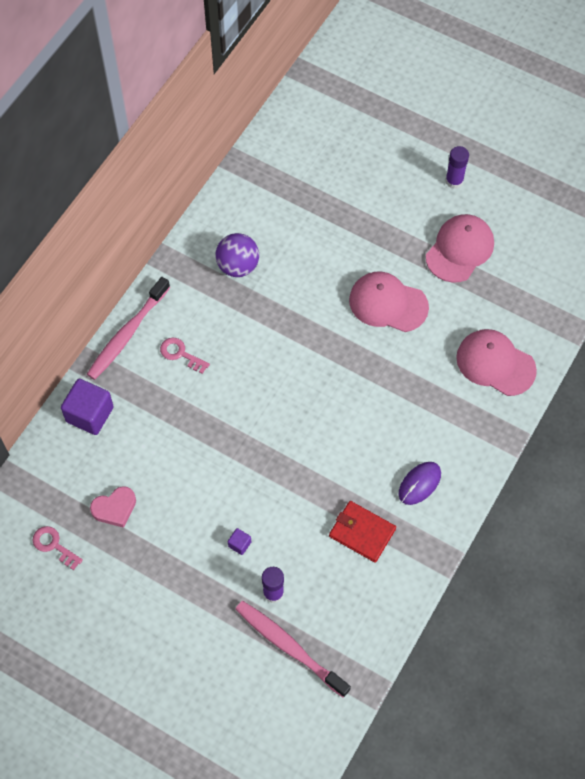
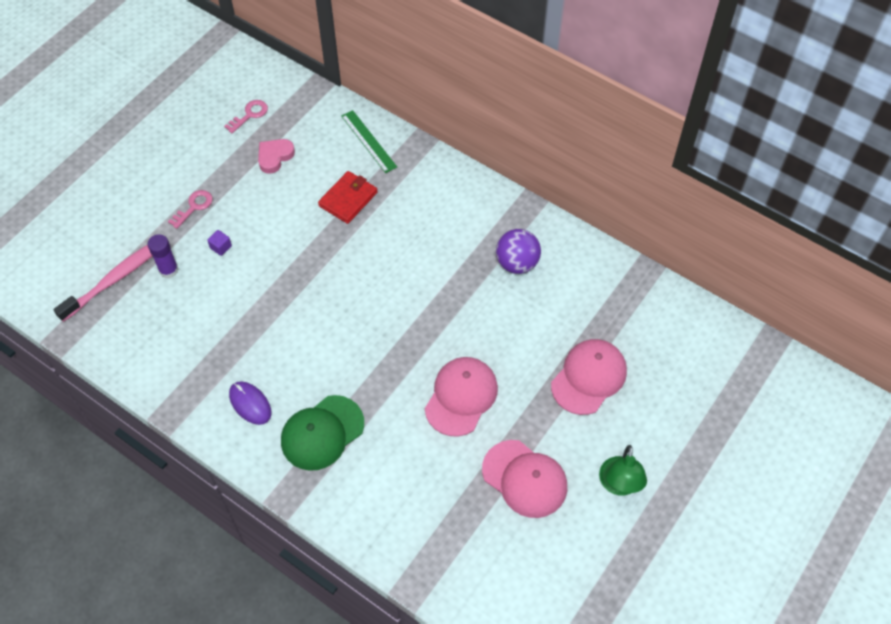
camera: 95 degrees right, 5 degrees down
purple cube [61,379,114,435] -> green ruler [341,110,397,173]
pink toothbrush [87,277,170,380] -> none
pink heart [90,486,136,528] -> pink heart turned 60 degrees clockwise [258,139,295,174]
pink key [160,338,210,374] -> pink key moved to [168,190,213,229]
red wallet [329,501,396,563] -> red wallet moved to [318,171,378,224]
purple glue stick [445,146,469,189] -> green lamp [599,445,647,495]
pink cap [456,329,537,396] -> pink cap moved to [551,339,627,415]
none -> green cap [281,395,364,471]

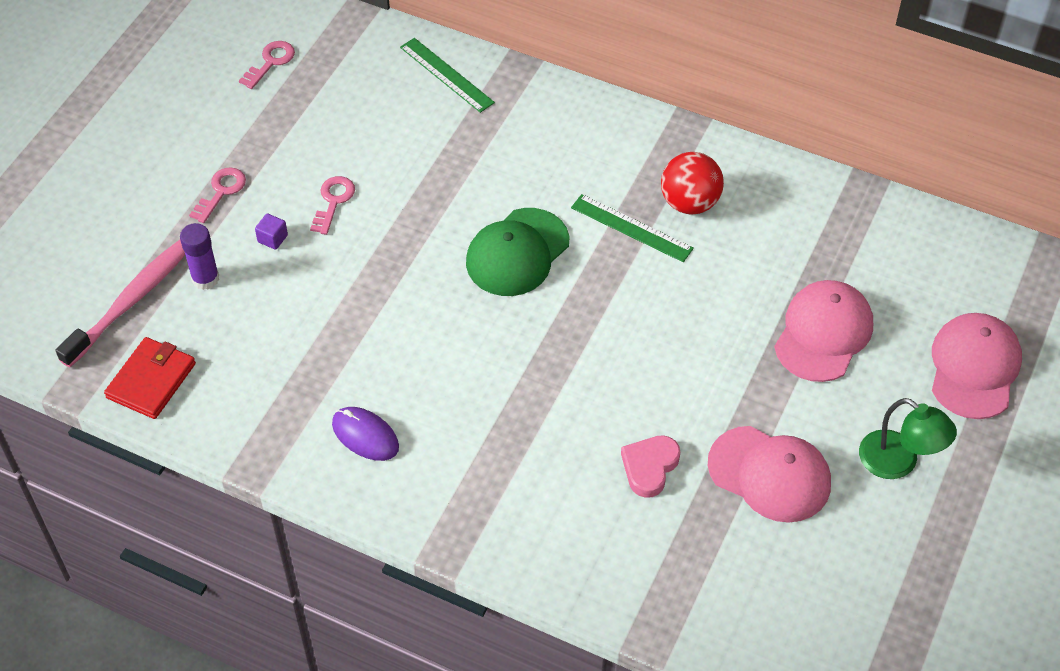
camera: 10 degrees left, 5 degrees down
pink heart [258,139,295,174] -> pink heart moved to [621,435,680,498]
green cap [281,395,364,471] -> green cap moved to [466,208,569,296]
red wallet [318,171,378,224] -> red wallet moved to [104,337,196,419]
pink cap [425,357,498,437] -> pink cap moved to [932,313,1022,419]
purple ball [496,229,541,274] -> red ball [661,152,724,214]
green lamp [599,445,647,495] -> green lamp turned 45 degrees counterclockwise [859,398,957,479]
none -> pink key [310,176,355,235]
none -> green ruler [571,194,694,262]

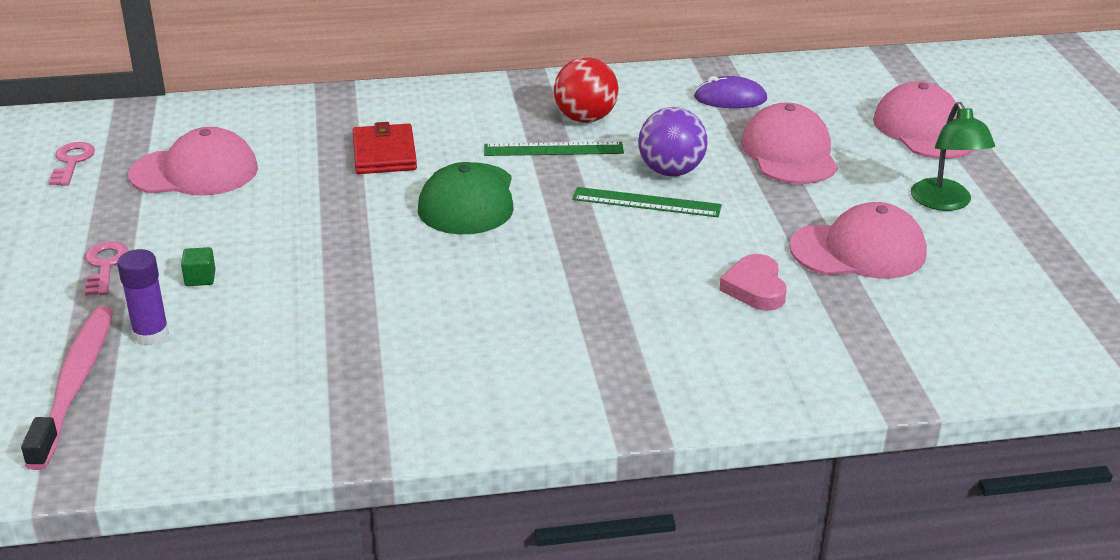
camera: 35 degrees left, 20 degrees down
red wallet [104,337,196,419] -> red wallet moved to [353,122,417,174]
purple cube [255,214,288,250] -> green cube [181,247,216,286]
pink key [310,176,355,235] -> none
purple mouse [332,407,399,461] -> purple mouse moved to [694,76,767,108]
green ruler [400,38,495,113] -> green ruler moved to [572,187,722,217]
green lamp [859,398,957,479] -> green lamp turned 75 degrees clockwise [911,102,995,211]
none -> pink cap [129,127,258,195]
none -> purple ball [638,107,708,176]

